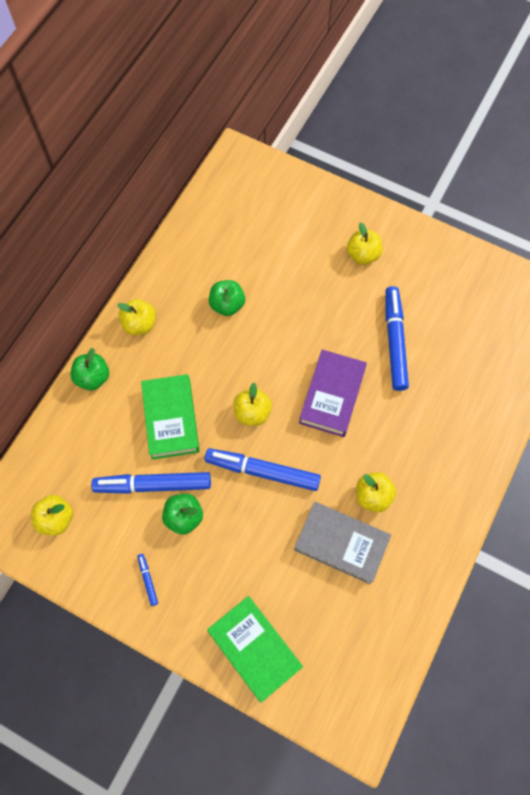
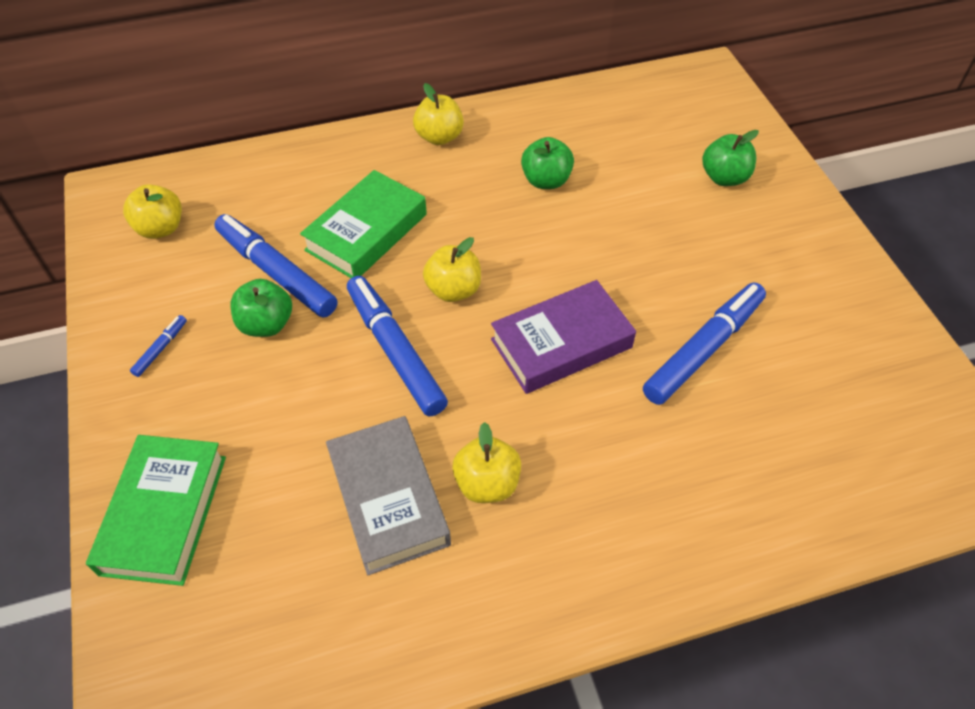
camera: 45 degrees right, 15 degrees down
green apple [70,348,109,391] -> green apple moved to [702,130,759,186]
yellow apple [347,222,383,265] -> none

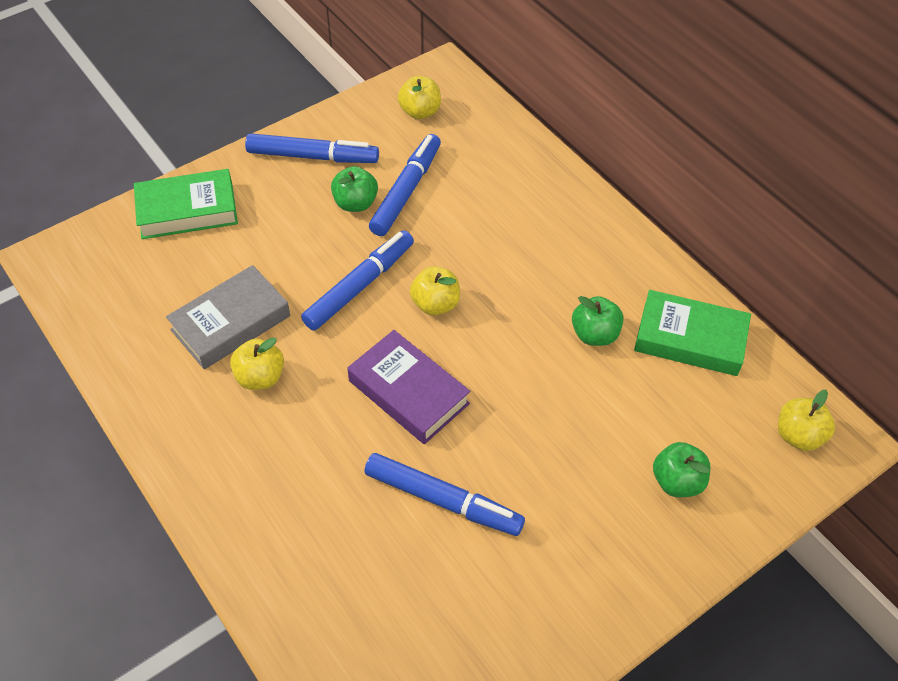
camera: 70 degrees right, 0 degrees up
blue marker [130,315,187,377] -> blue marker [245,133,379,163], size x2.33
green book [300,170,427,278] -> green book moved to [634,290,751,376]
yellow apple [413,83,464,145] -> yellow apple moved to [778,390,835,451]

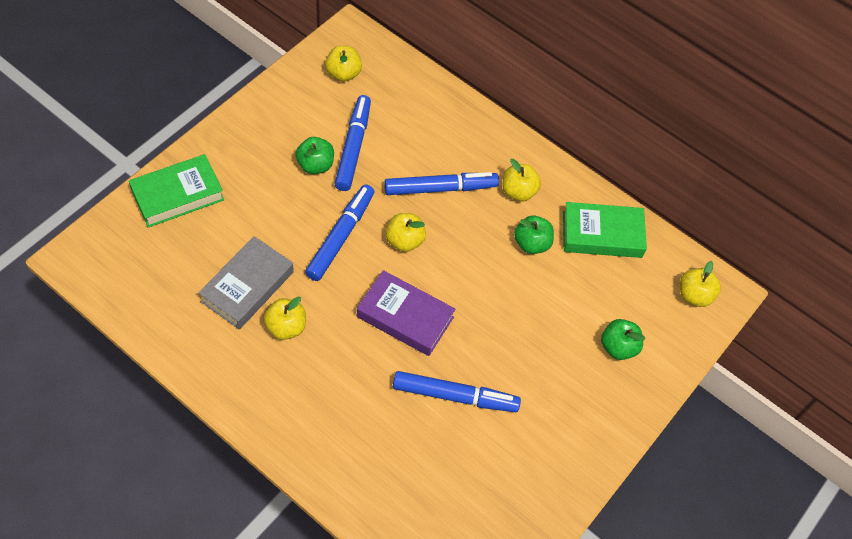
camera: 20 degrees left, 5 degrees up
blue marker [245,133,379,163] -> blue marker moved to [384,172,499,195]
none -> yellow apple [502,159,541,201]

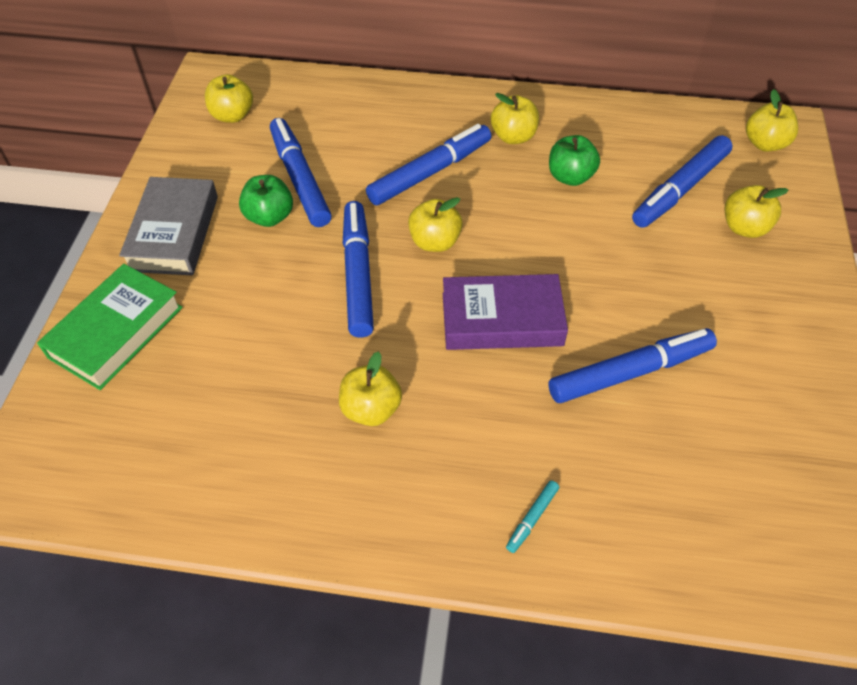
camera: 25 degrees left, 5 degrees down
grey book [198,236,294,329] -> grey book moved to [119,177,218,275]
green book [563,202,647,258] -> none
green apple [601,319,645,360] -> yellow apple [725,185,788,238]
none -> turquoise marker [506,480,559,553]
none -> blue marker [632,135,733,228]

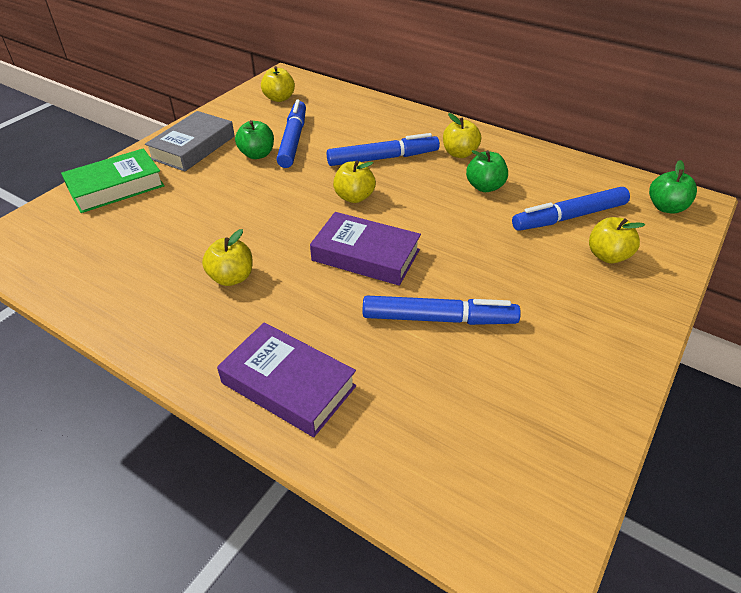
camera: 25 degrees right, 10 degrees down
blue marker [343,201,374,338] -> none
turquoise marker [506,480,559,553] -> purple book [217,322,356,437]
yellow apple [746,89,798,151] -> green apple [649,160,697,214]

